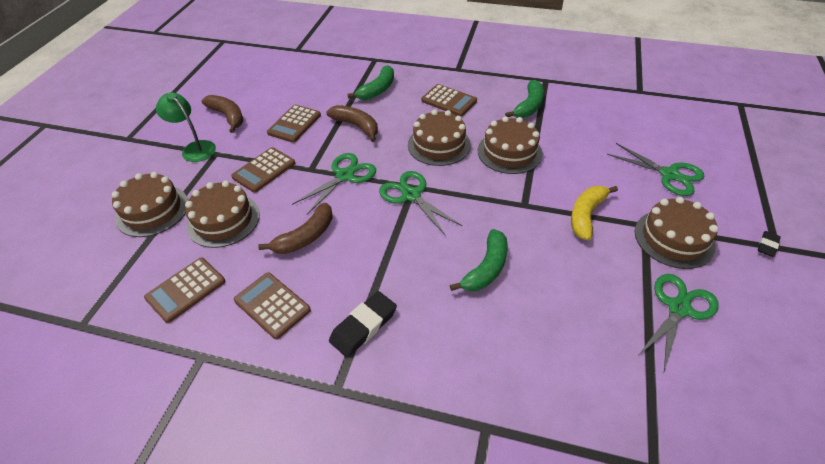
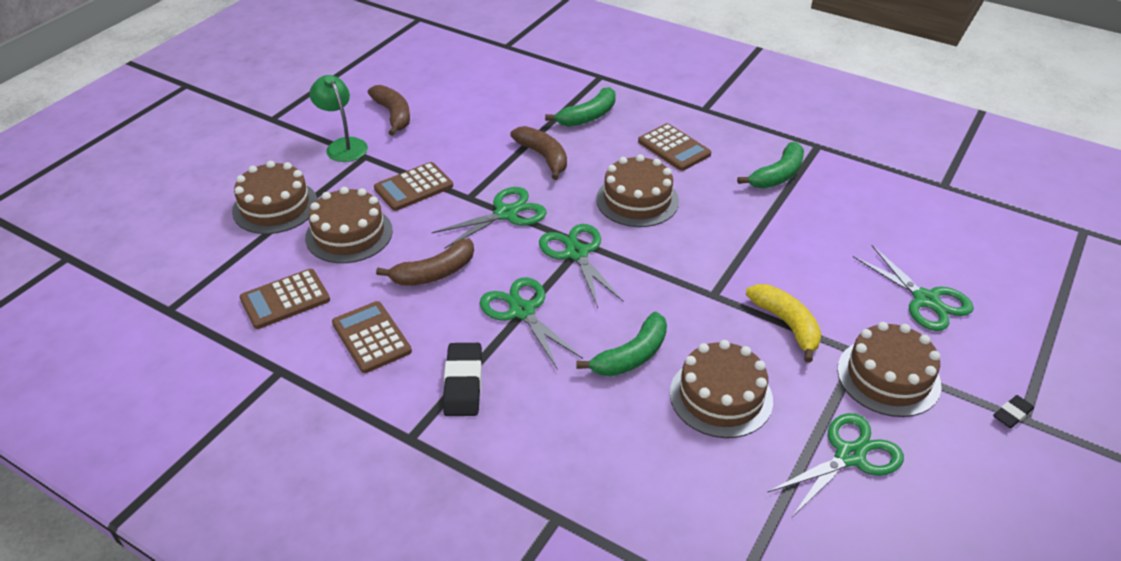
camera: 15 degrees right, 5 degrees down
brown calculator [267,105,321,143] -> none
black eraser [329,291,397,358] -> black eraser turned 60 degrees counterclockwise [443,343,482,416]
brown cake [478,116,543,174] -> brown cake moved to [670,340,773,438]
yellow banana [571,186,618,240] -> yellow banana turned 105 degrees clockwise [746,284,821,363]
none -> green scissors [480,277,583,370]

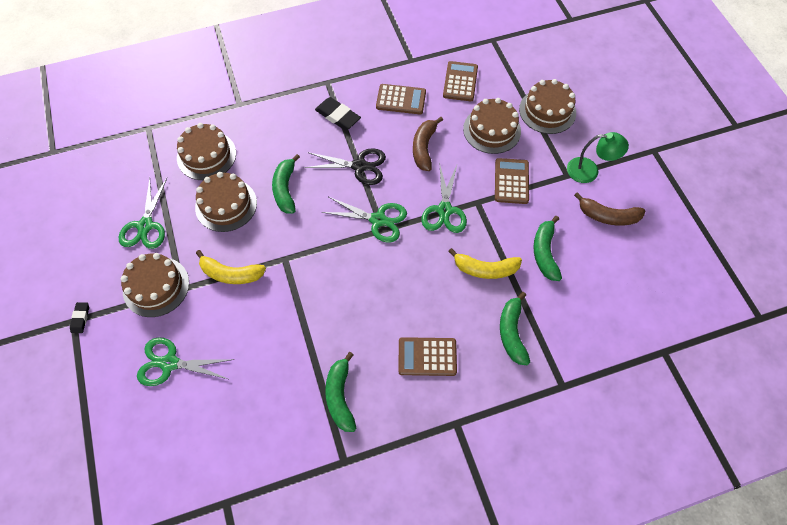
camera: 130 degrees right, 20 degrees up
green scissors [480,277,583,370] -> black scissors [304,148,386,185]
brown banana [510,126,567,180] -> yellow banana [448,248,522,279]
brown cake [596,154,679,227] -> brown cake moved to [177,123,236,180]
none -> green banana [534,216,562,281]

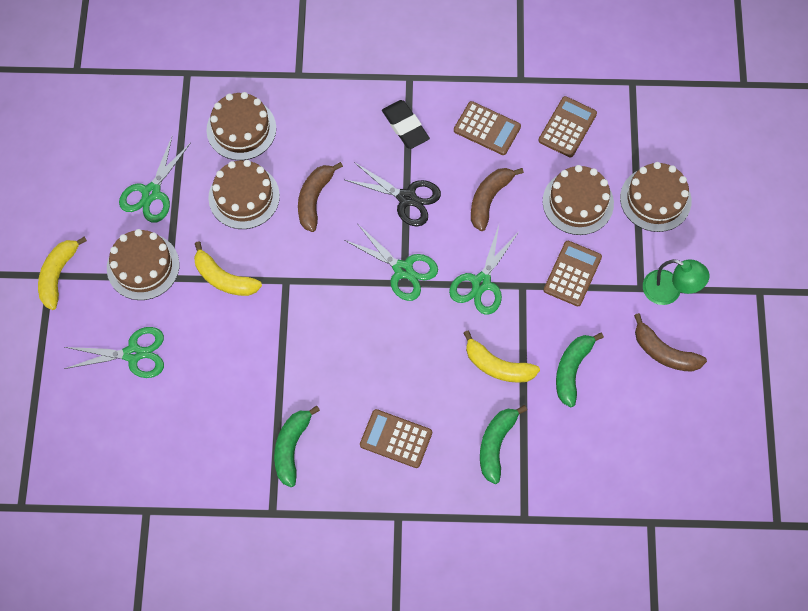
camera: 20 degrees right, 5 degrees up
black eraser [70,302,89,333] -> yellow banana [38,237,87,310]
green scissors [137,337,234,386] -> green scissors turned 150 degrees clockwise [64,327,164,378]
green banana [272,154,300,214] -> brown banana [298,162,343,232]

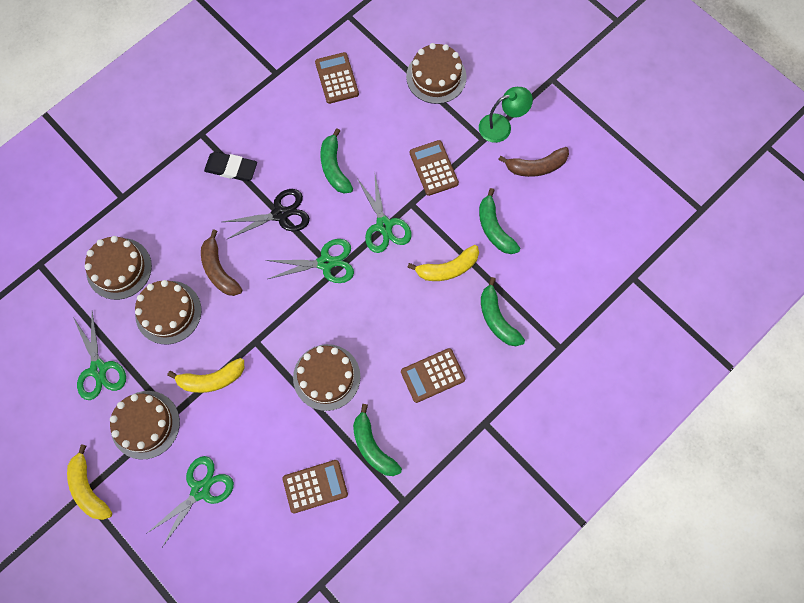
camera: 45 degrees left, 5 degrees up
brown calculator [454,101,521,155] -> brown calculator moved to [282,460,348,513]
brown banana [471,168,524,231] -> green banana [320,128,353,194]
brown cake [543,165,614,235] -> brown cake moved to [293,344,361,411]

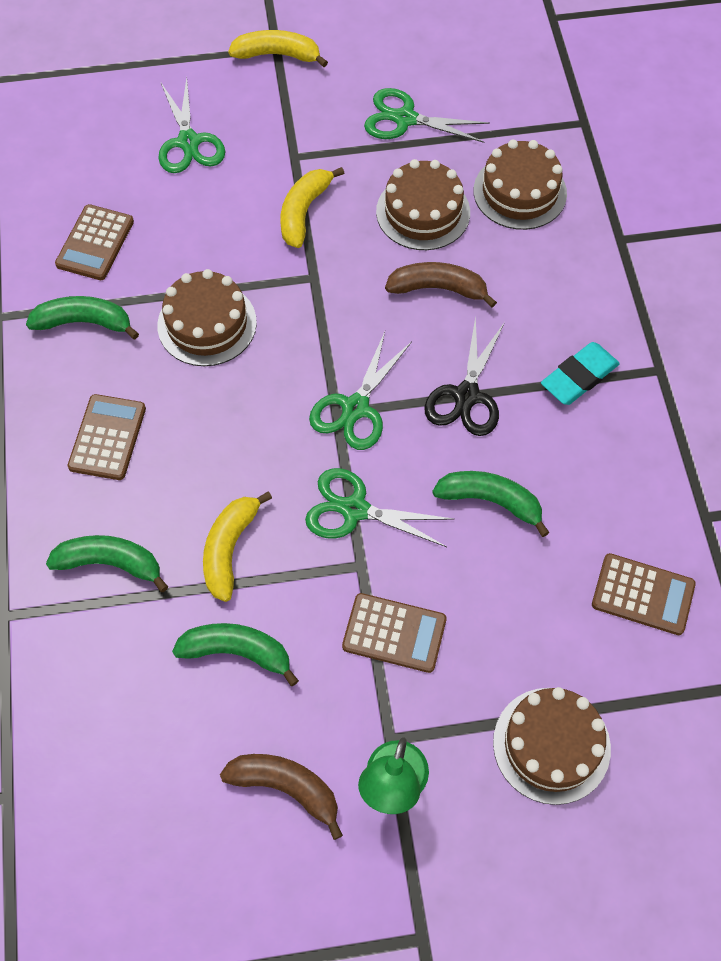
camera: 125 degrees right, 10 degrees down
brown cake [110,391,180,459] -> none
black eraser [204,152,257,181] -> turquoise eraser [541,342,620,405]
brown banana [498,147,569,177] -> brown banana turned 90 degrees clockwise [220,754,343,840]

